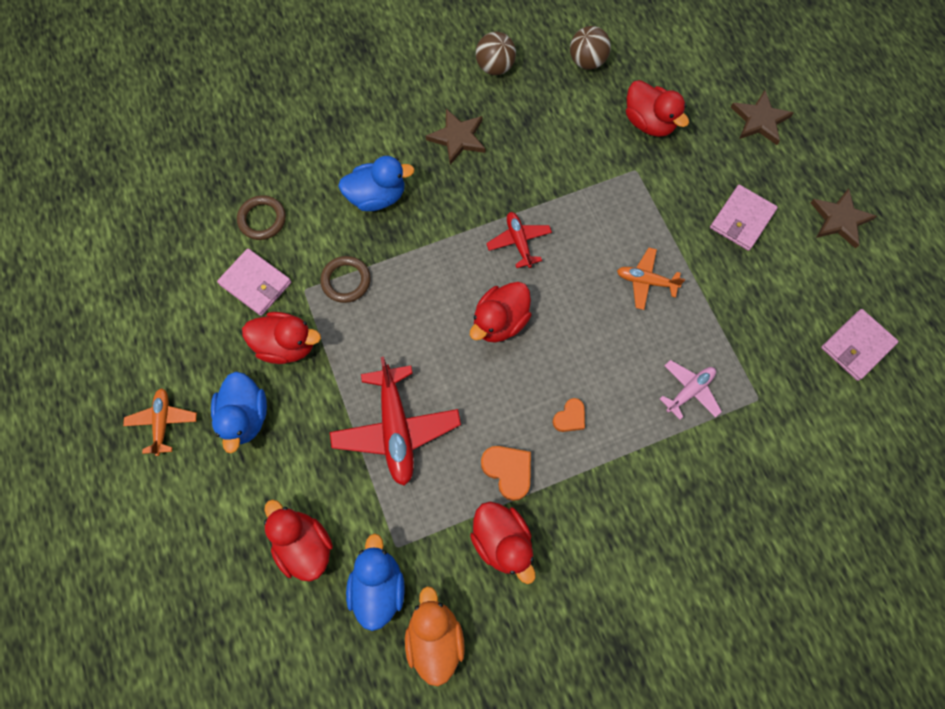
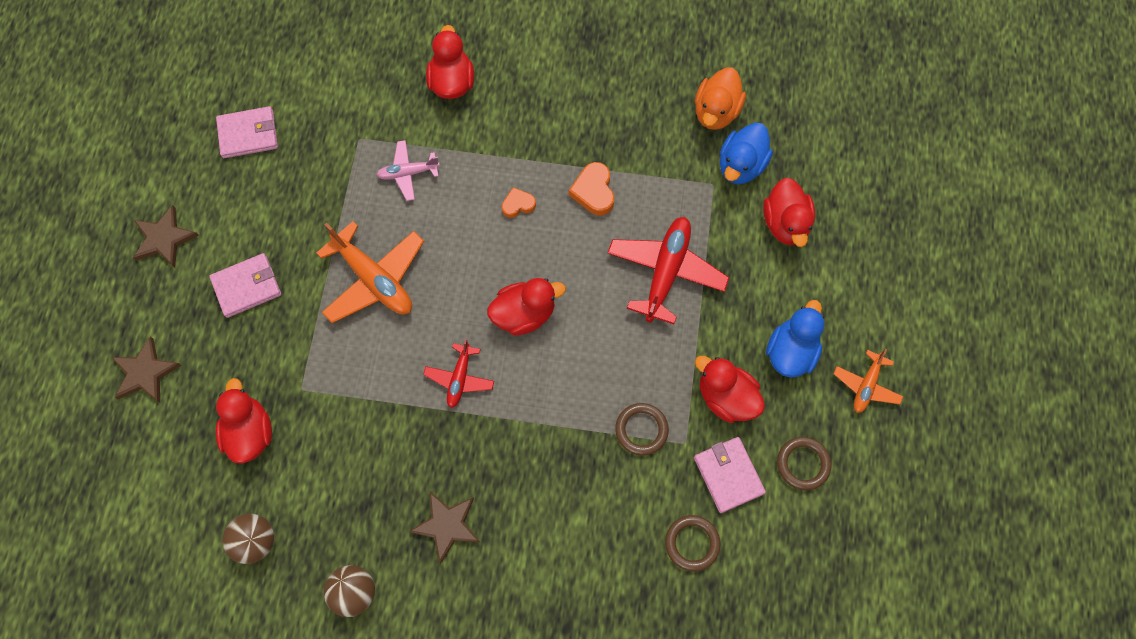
camera: 150 degrees left, 0 degrees up
blue duck [338,156,415,211] -> none
red duck [470,502,536,584] -> red duck moved to [426,25,474,99]
orange plane [617,248,685,310] -> orange plane [316,221,424,323], size x1.78
none -> brown ring [777,437,831,491]

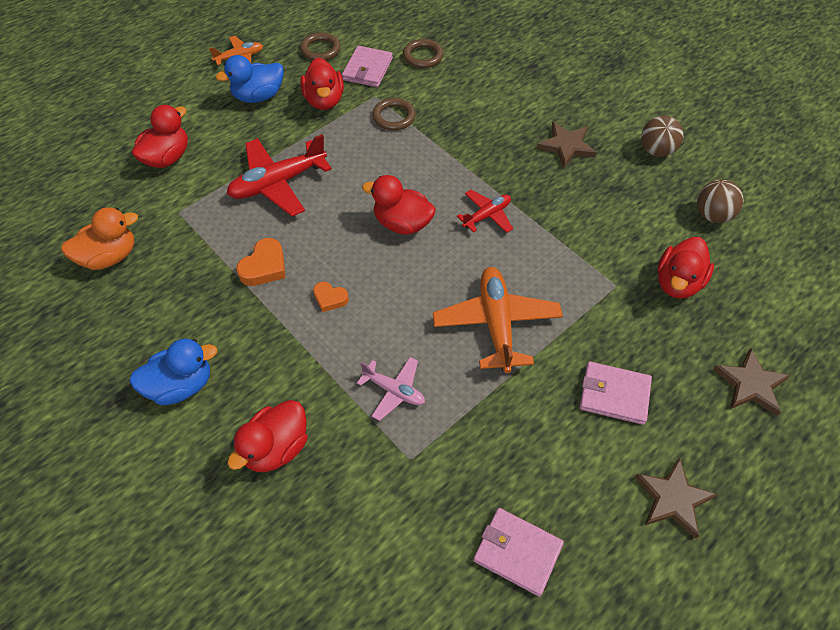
camera: 140 degrees left, 15 degrees down
blue duck [720,123,773,184] -> blue duck moved to [129,339,217,405]

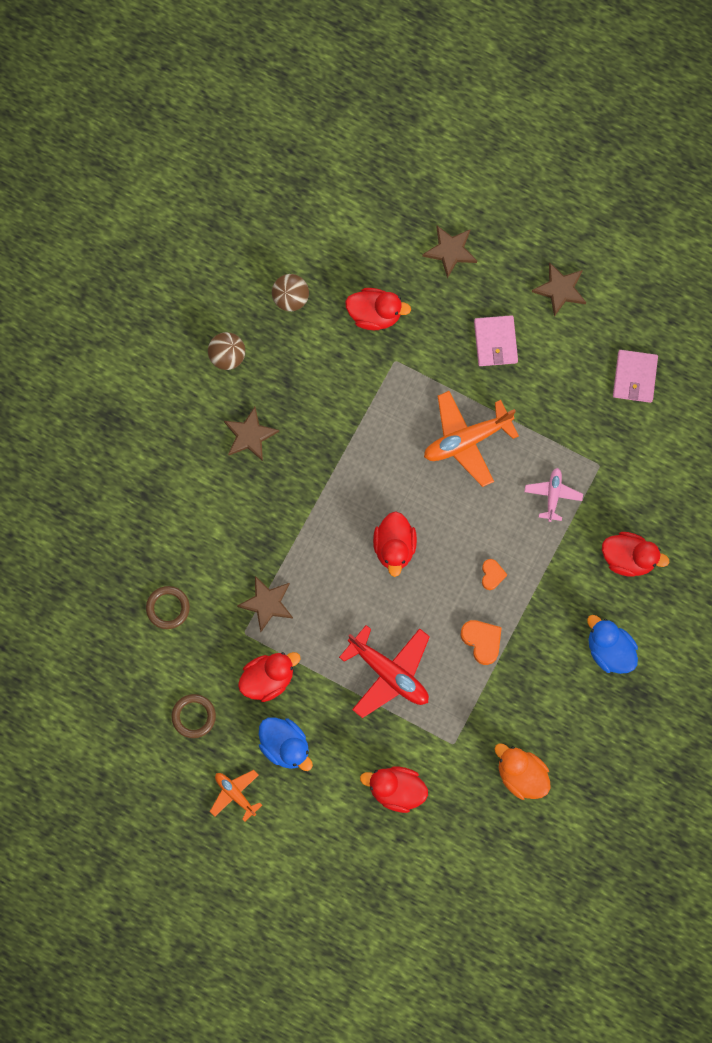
camera: 110 degrees left, 20 degrees up
orange heart [236,238,285,286] -> orange heart turned 45 degrees clockwise [461,620,502,665]
pink wallet [342,46,393,87] -> none
brown ring [372,98,416,131] -> brown star [237,576,293,632]
red plane [457,190,513,233] -> none

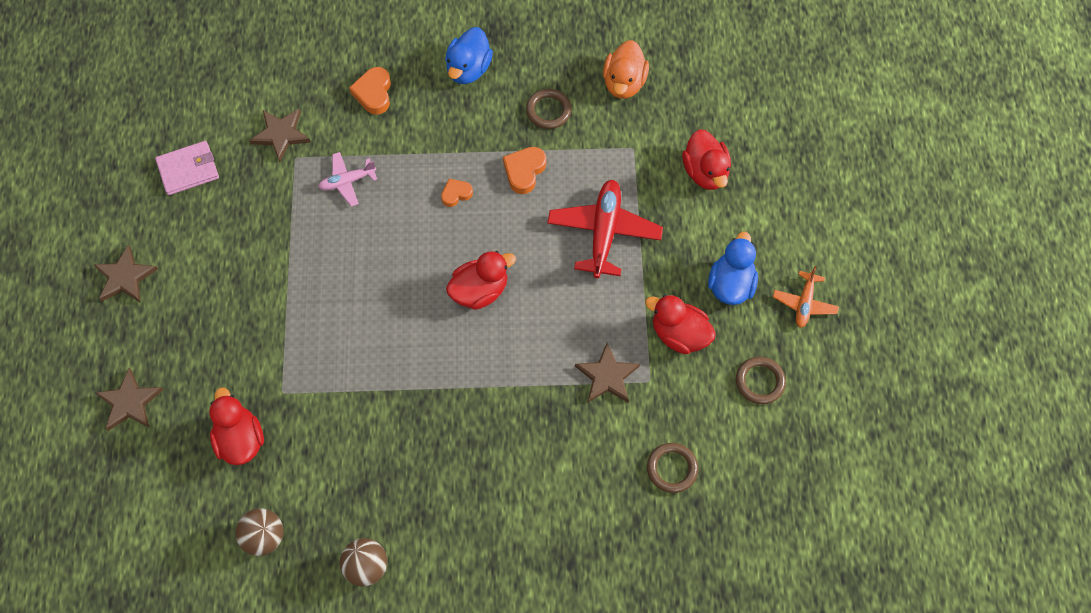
camera: 120 degrees left, 10 degrees down
brown star [224,407,279,461] -> brown star moved to [249,109,311,162]
orange plane [424,391,519,487] -> none
pink wallet [474,315,518,366] -> none
red duck [602,532,669,577] -> orange heart [349,67,391,115]
none -> brown ring [526,89,571,129]

